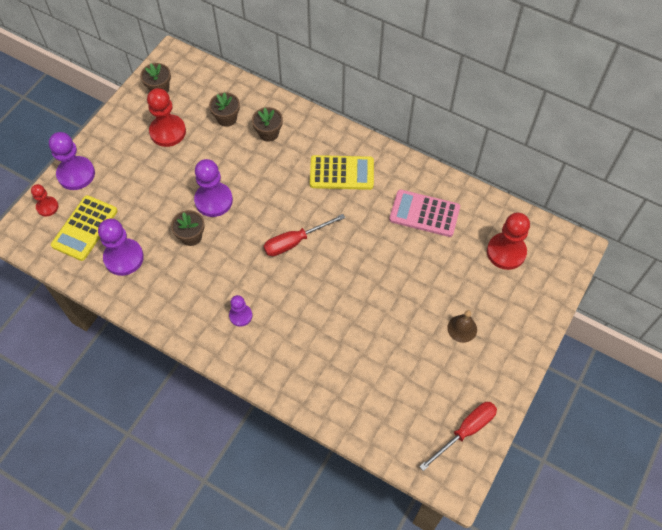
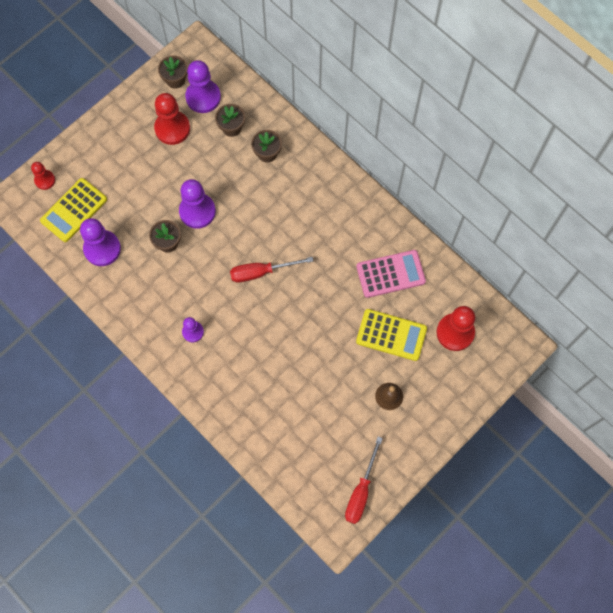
camera: 15 degrees right, 10 degrees up
purple pawn [49,132,95,190] -> purple pawn moved to [185,60,221,113]
yellow calculator [310,155,374,190] -> yellow calculator moved to [356,309,427,361]
pink calculator [389,190,460,237] -> pink calculator turned 135 degrees clockwise [356,250,426,298]
red screwdriver [419,402,497,471] -> red screwdriver turned 135 degrees clockwise [345,437,383,524]

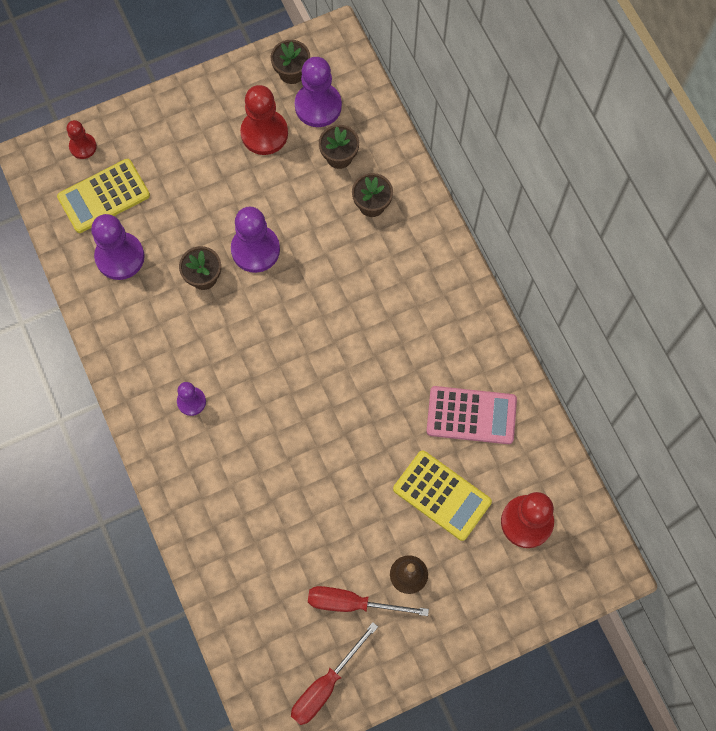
camera: 20 degrees right, 0 degrees up
red screwdriver [230,257,313,282] -> red screwdriver moved to [308,586,429,616]

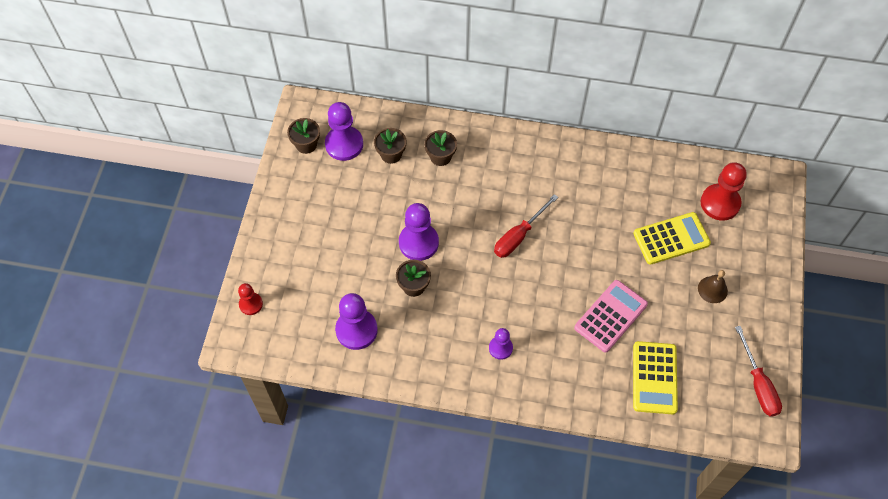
camera: 55 degrees left, 10 degrees down
yellow calculator [57,159,150,233] -> yellow calculator moved to [633,341,678,414]
red pawn [240,85,288,155] -> none
red screwdriver [308,586,429,616] -> red screwdriver moved to [494,194,558,258]
pink calculator [426,386,517,444] -> pink calculator moved to [574,280,648,353]

